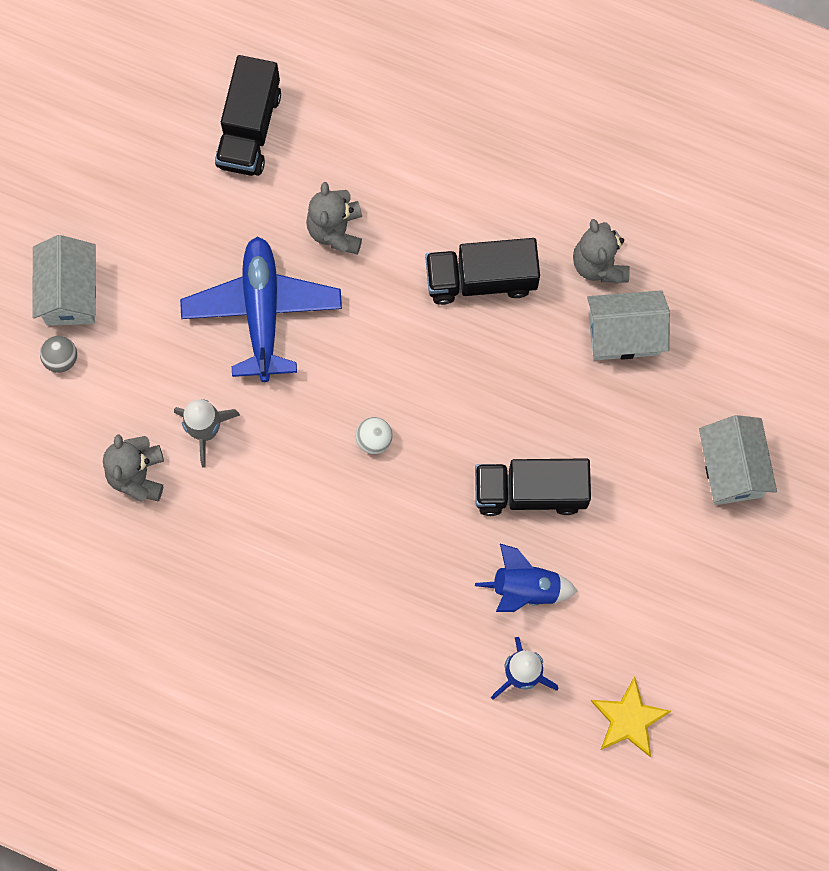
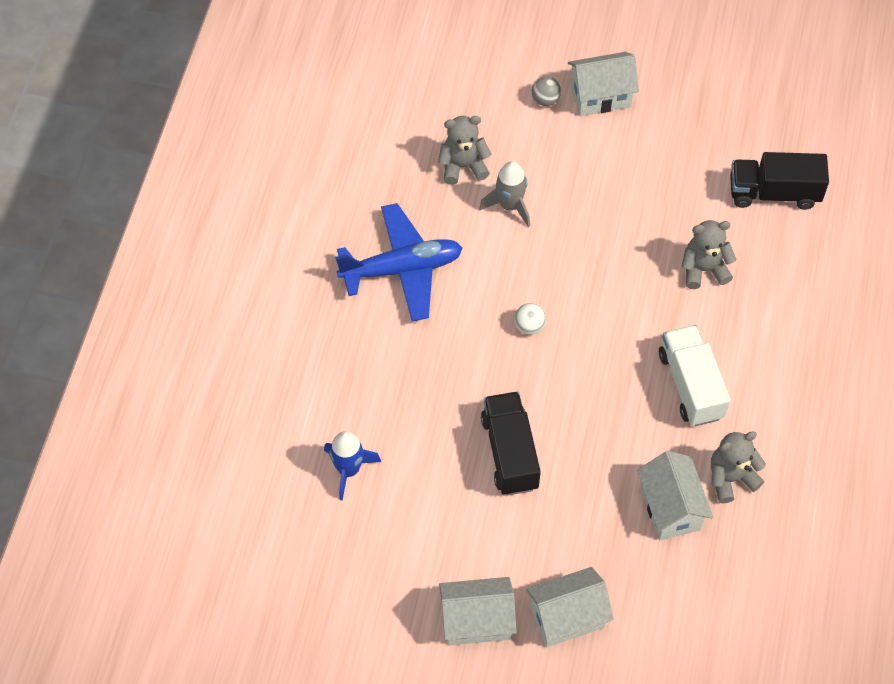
camera: 80 degrees right, 15 degrees down
blue plane [180,236,342,382] -> blue plane moved to [335,203,462,322]
black truck [425,238,540,305] -> white truck [659,325,731,426]
blue rocket [475,544,578,612] -> none
yellow star [591,677,671,757] -> none
none -> white house [439,577,516,645]

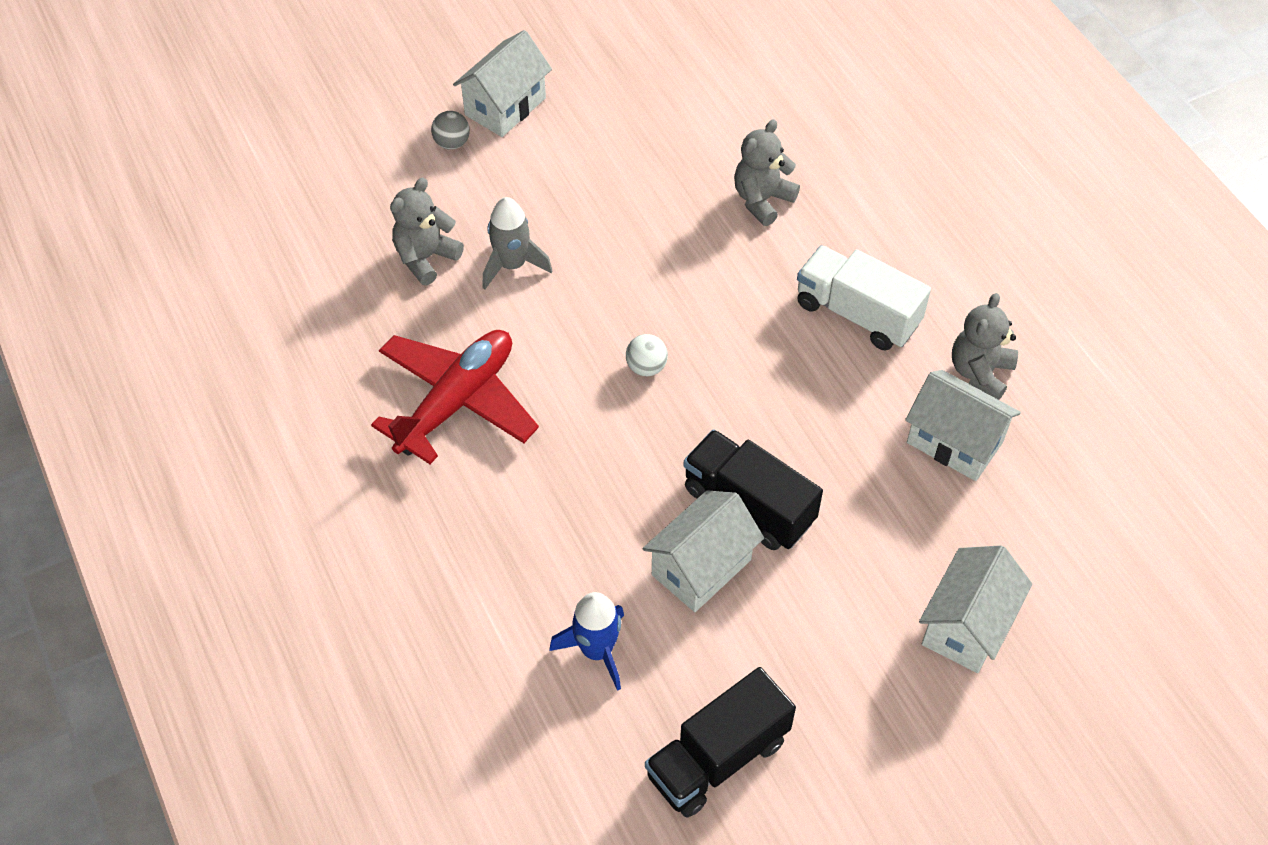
camera: 40 degrees left, 5 degrees down
blue plane [335,203,462,322] -> red plane [371,330,539,464]
white house [439,577,516,645] -> white house moved to [642,490,764,612]
black truck [730,152,829,210] -> black truck moved to [645,667,796,818]

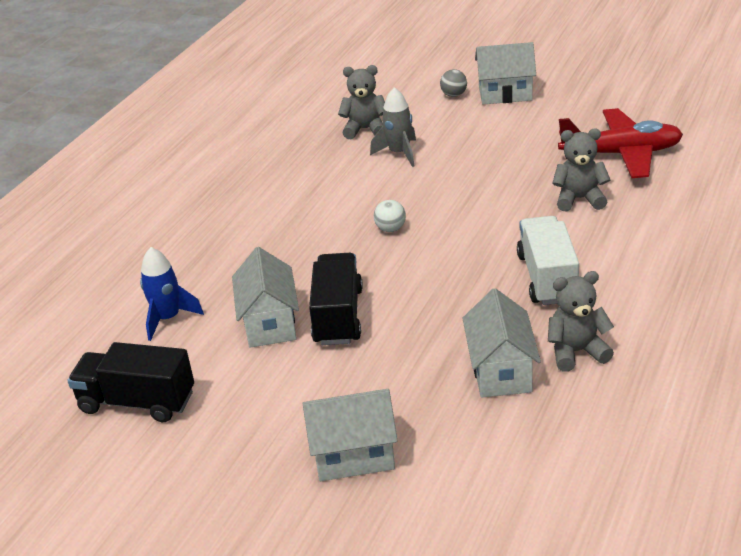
camera: 55 degrees right, 20 degrees down
red plane [371,330,539,464] -> red plane moved to [558,108,683,178]
white house [642,490,764,612] -> white house turned 75 degrees clockwise [232,247,299,348]

